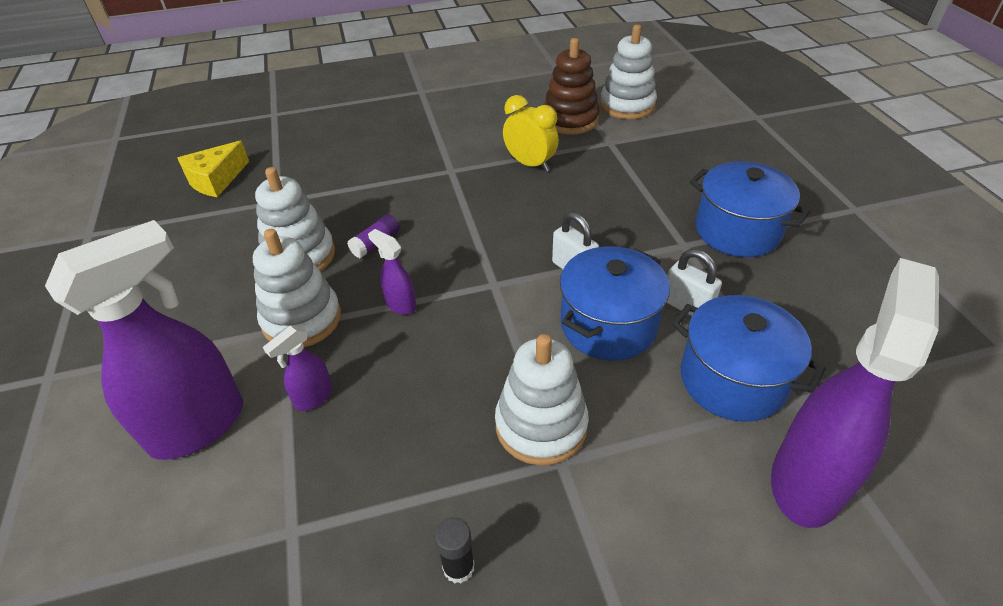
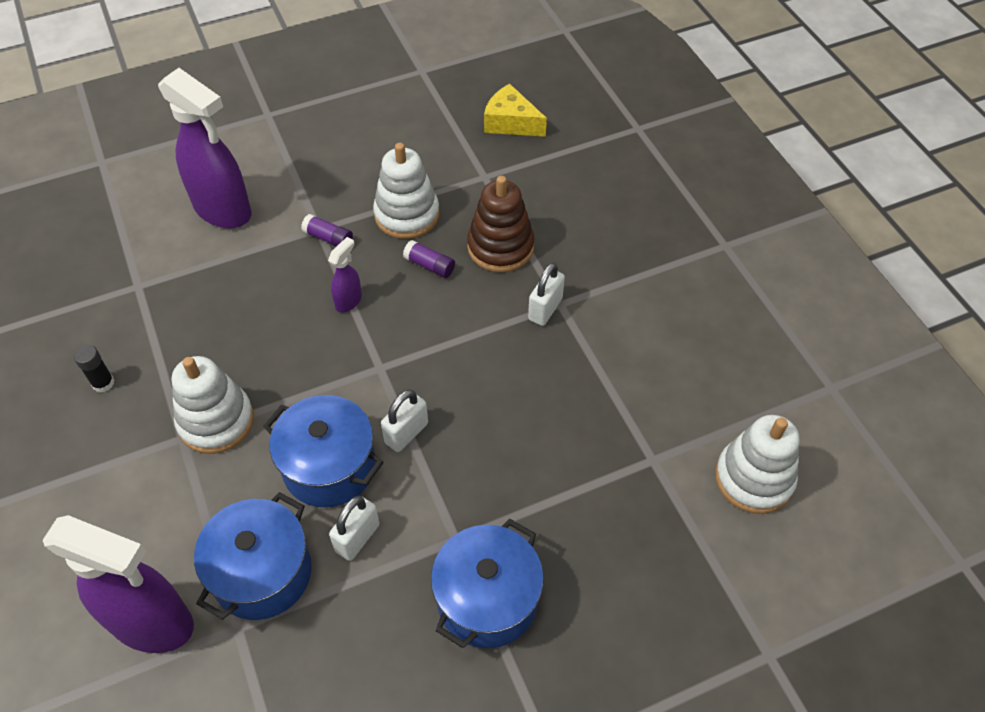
camera: 80 degrees right, 10 degrees up
white stacking toy [253,229,341,347] -> purple glue stick [301,214,353,247]
purple spray bottle [263,326,333,411] -> none
yellow clock [503,95,559,172] -> none
brown stacking toy [544,38,600,135] -> brown stacking toy moved to [467,176,535,272]
none -> white padlock [528,263,565,326]

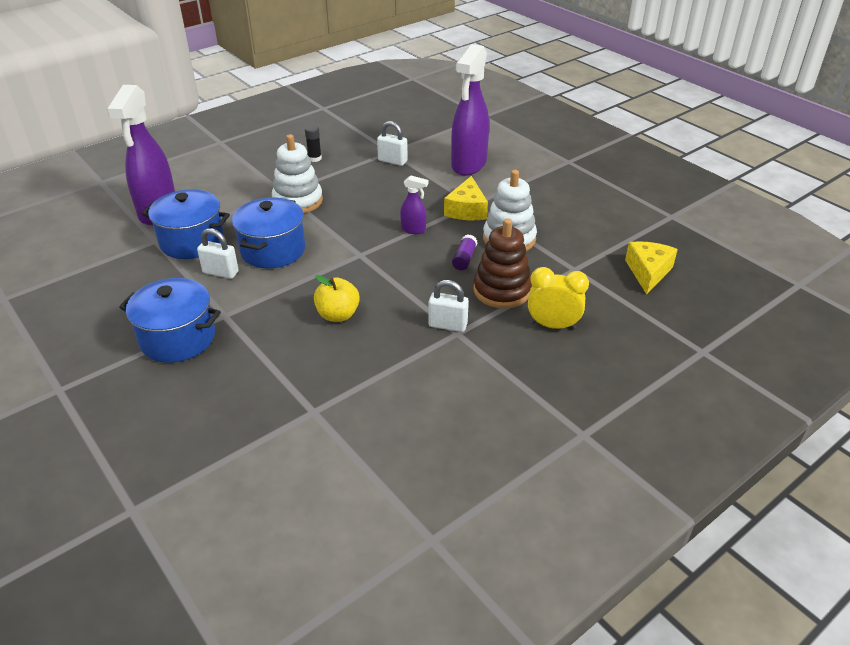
camera: 75 degrees right, 15 degrees down
purple glue stick [301,214,353,247] -> yellow cheese [444,176,488,220]
white padlock [381,389,428,452] -> white padlock moved to [377,121,408,166]
white stacking toy [715,415,799,514] -> none
none -> yellow apple [314,275,360,322]
none -> yellow clock [528,267,589,329]

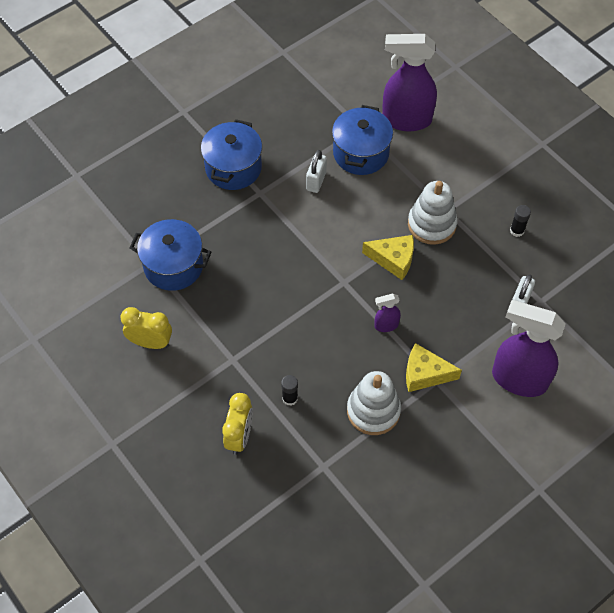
camera: 90 degrees right, 20 degrees up
blue pot [232,197,305,268] -> blue pot moved to [130,219,211,291]
yellow apple [314,275,360,322] -> none
purple spray bottle [400,175,429,234] -> purple spray bottle turned 60 degrees clockwise [374,294,401,332]
white padlock [428,280,469,332] -> none
purple glue stick [452,235,477,270] -> none
brown stacking toy [473,218,532,309] -> black glue stick [281,375,298,406]
yellow cheese [625,241,678,295] -> yellow cheese moved to [362,235,414,280]
none -> yellow clock [121,307,172,349]

